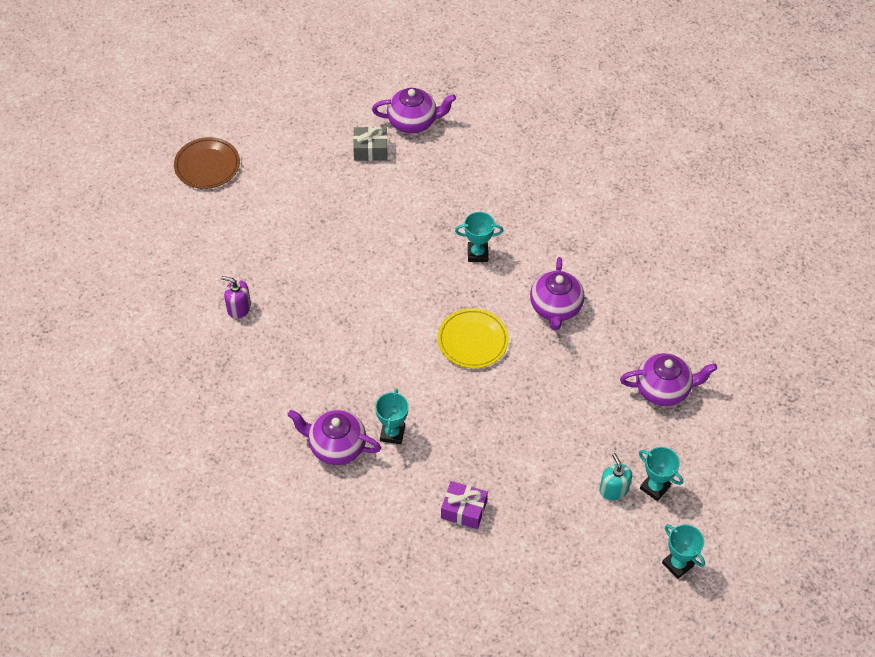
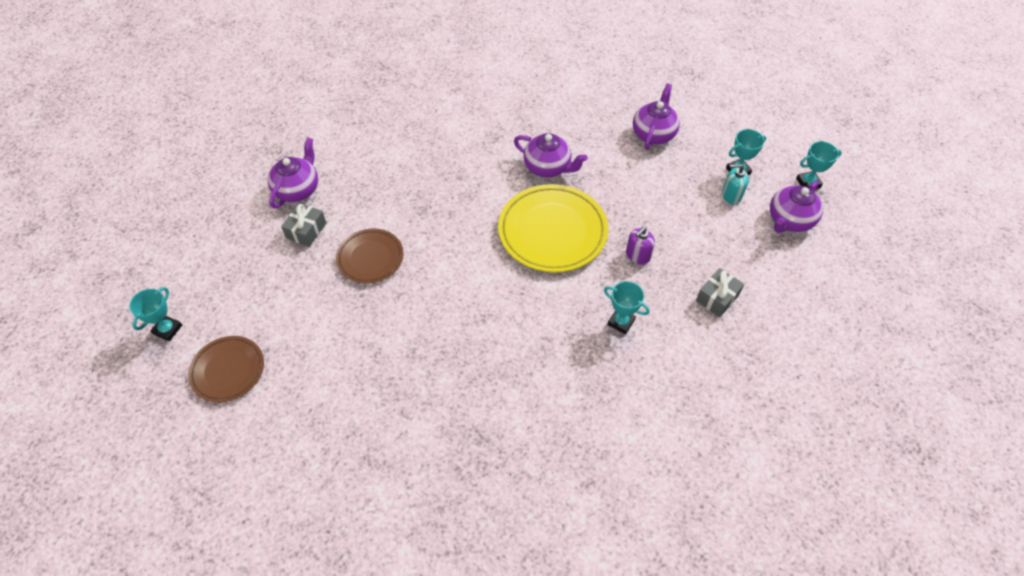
camera: 65 degrees left, 0 degrees up
purple soap dispenser [221,276,251,319] -> purple soap dispenser moved to [626,227,655,264]
purple teapot [287,410,381,465] -> purple teapot moved to [770,181,823,233]
yellow plate [438,308,509,368] -> yellow plate [498,184,608,272], size x1.68
purple gift [441,481,488,529] -> grey gift [696,268,744,317]
turquoise trophy [455,212,503,262] -> turquoise trophy moved to [129,287,182,341]
none -> brown plate [336,229,404,283]

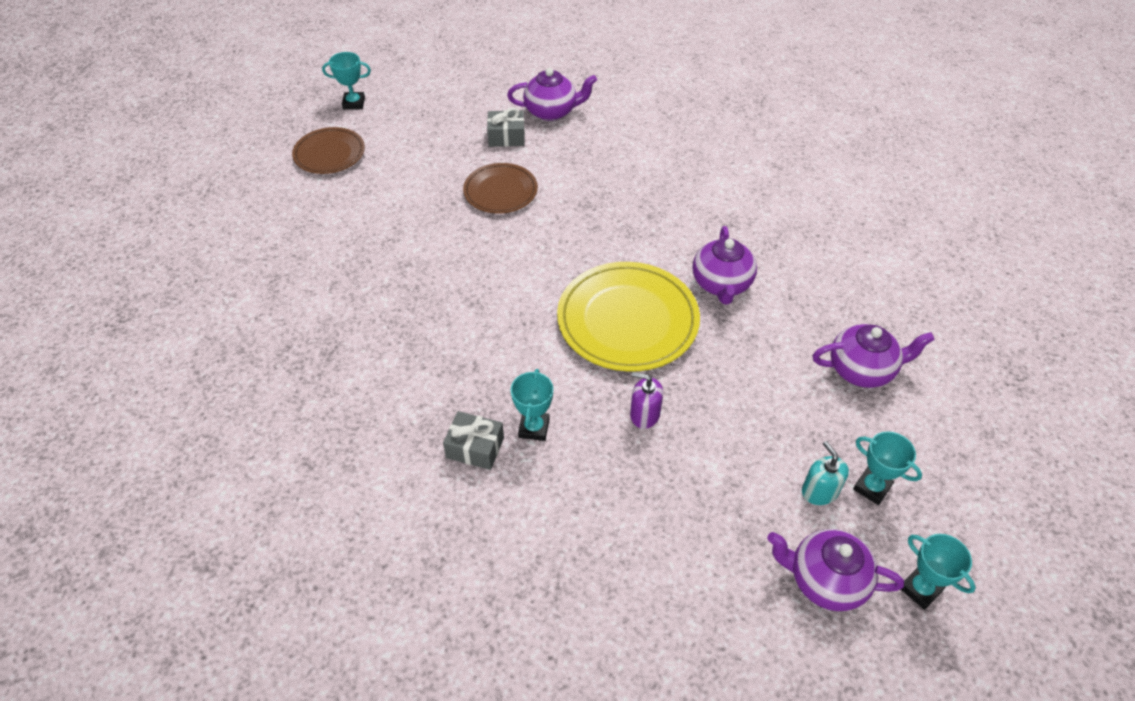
camera: 65 degrees right, 5 degrees down
grey gift [696,268,744,317] -> grey gift moved to [443,411,504,470]

